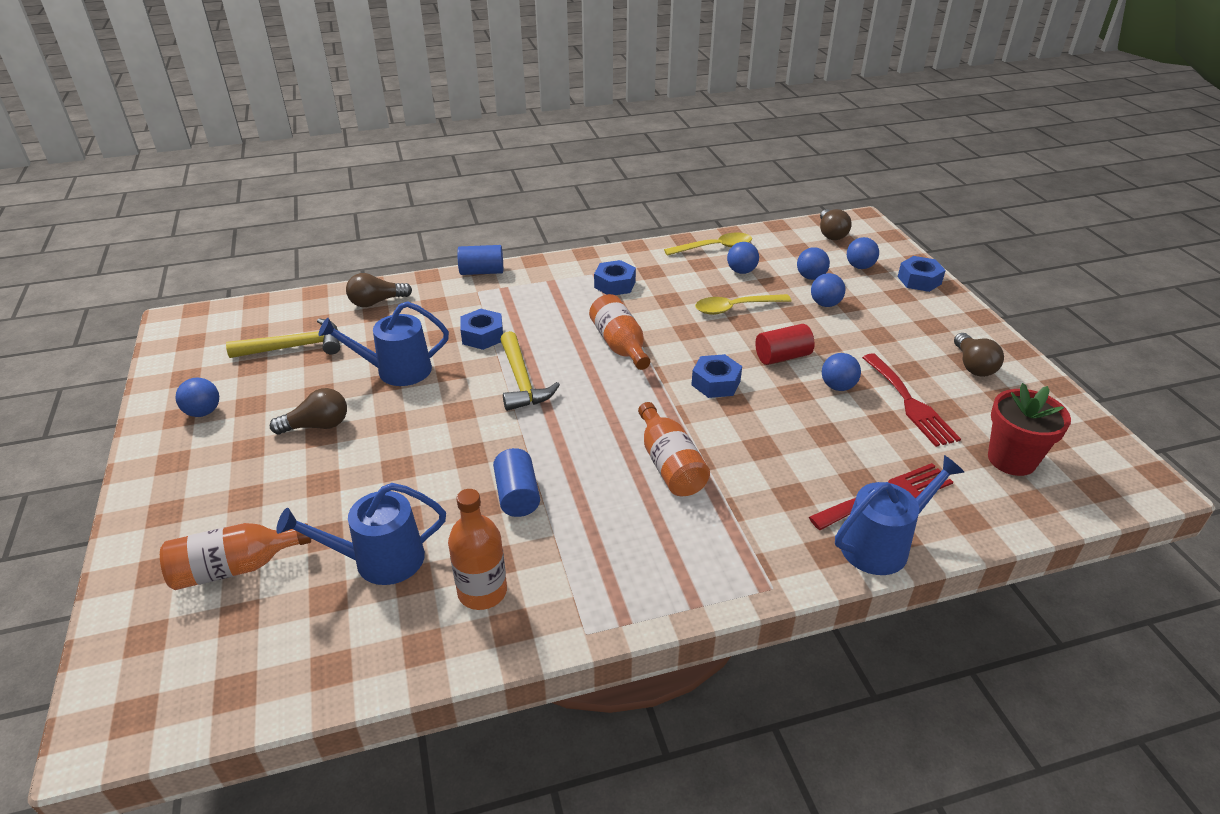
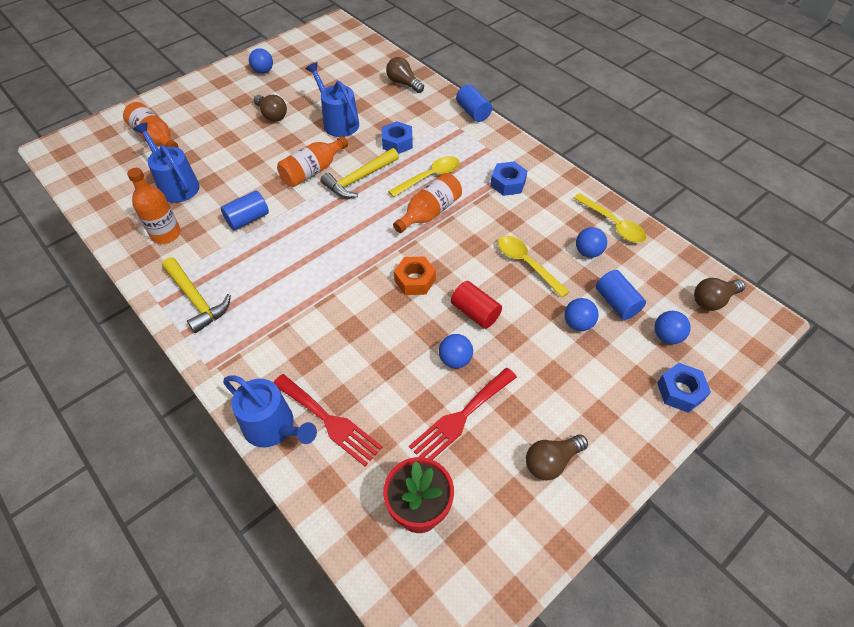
camera: 65 degrees right, 15 degrees up
yellow hammer [226,318,340,358] -> yellow hammer moved to [162,258,231,333]
orange bottle [638,402,710,496] -> orange bottle moved to [277,136,348,187]
blue nut [691,354,742,398] -> orange nut [394,256,436,295]
blue ball [797,247,830,280] -> blue cylinder [596,270,646,320]
none -> yellow spoon [388,156,460,197]

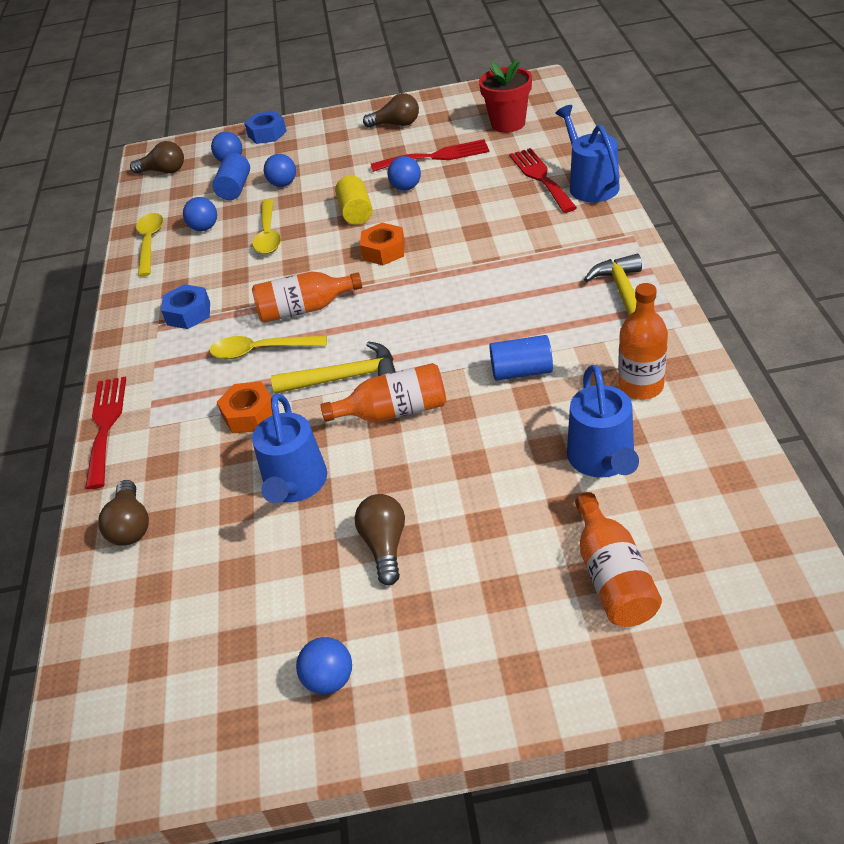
camera: 140 degrees left, 10 degrees down
blue nut [382,121,413,154] -> orange nut [217,382,273,433]
red cylinder [451,281,502,329] -> yellow cylinder [335,175,372,225]
blue cylinder [456,84,492,122] -> red fork [85,376,126,489]

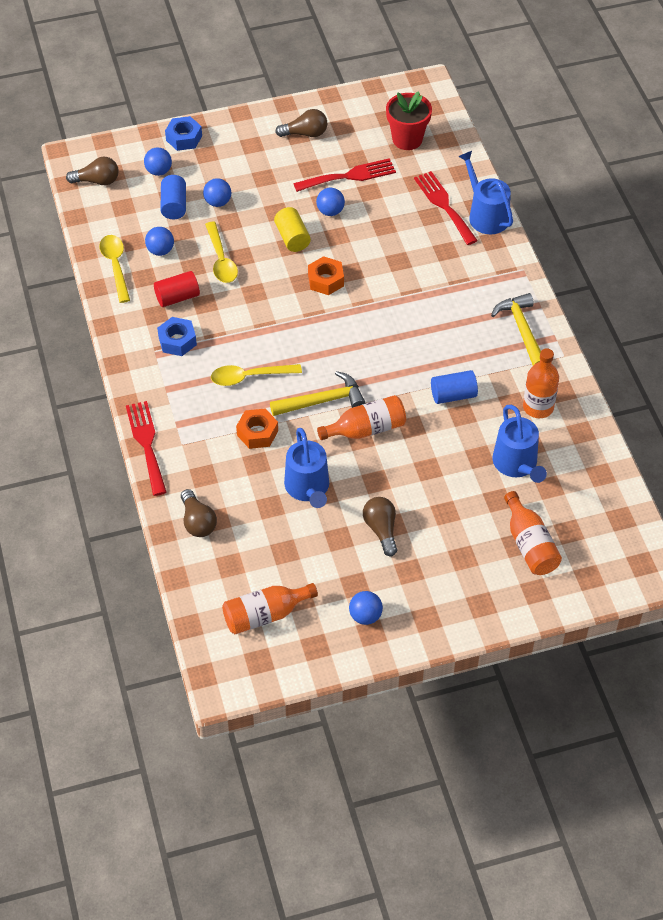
camera: 15 degrees left, 10 degrees up
orange bottle [252,271,362,323] -> orange bottle moved to [222,583,318,634]
none -> red cylinder [154,271,200,307]

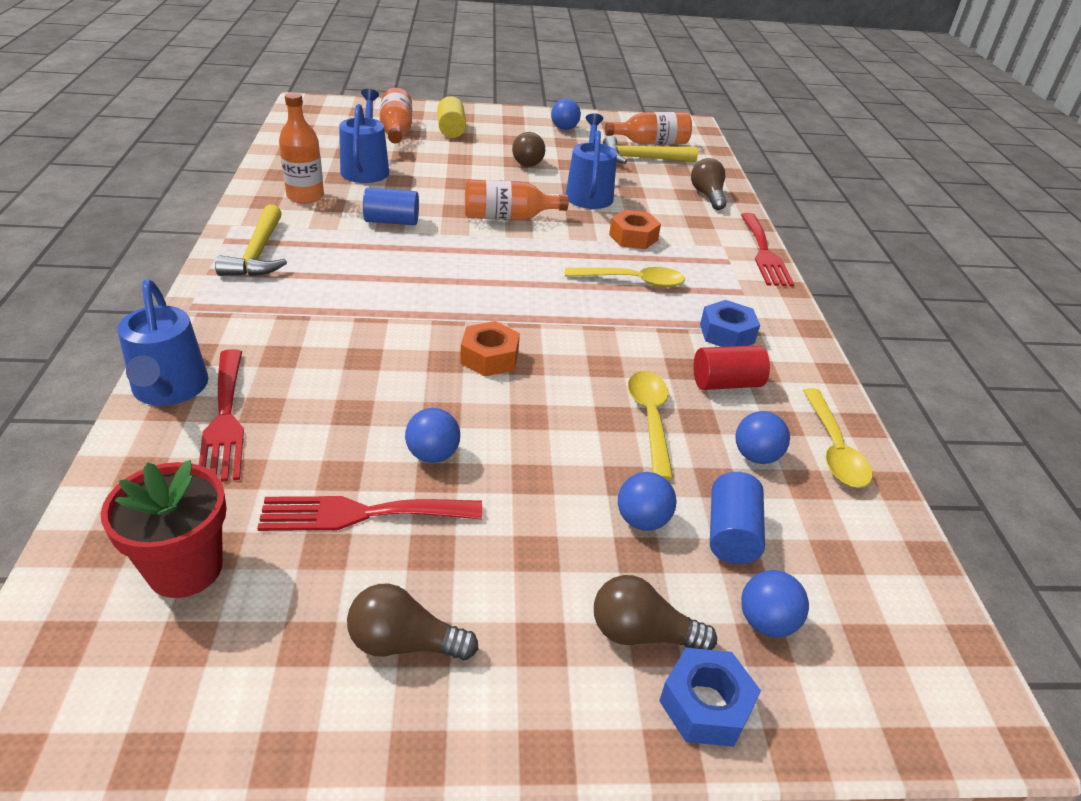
camera: 170 degrees left, 15 degrees down
brown light bulb [66,157,119,185] -> brown light bulb moved to [594,575,717,650]
yellow hammer [270,371,365,416] -> yellow hammer moved to [603,136,698,164]
yellow cylinder [274,207,311,252] -> yellow cylinder moved to [437,96,466,138]

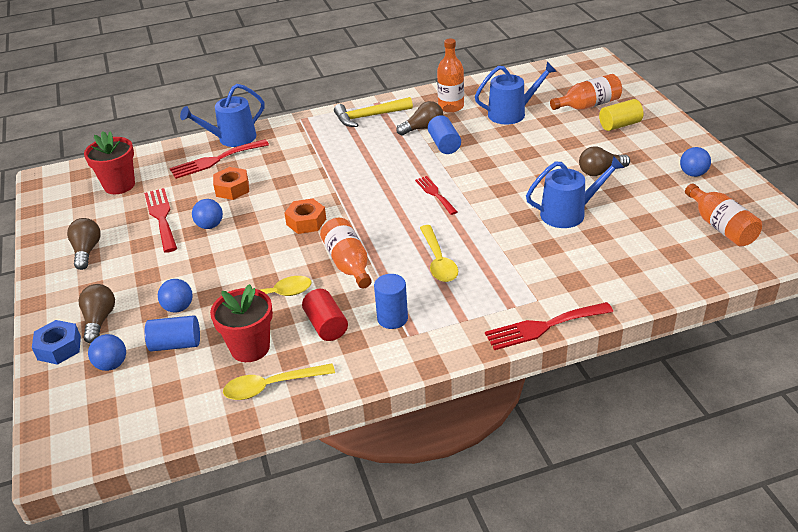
camera: 80 degrees right, 0 degrees up
orange bottle [465,180,569,220] -> orange bottle moved to [320,218,372,288]
yellow hammer [603,136,698,164] -> none
orange nut [609,210,661,249] -> orange nut moved to [213,167,249,200]
brown light bulb [691,158,727,210] -> brown light bulb moved to [396,101,443,136]
blue nut [700,300,760,347] -> blue cylinder [374,274,408,329]
blue ball [735,411,790,464] -> red flower pot [210,284,273,362]
none -> red fork [415,176,457,215]

